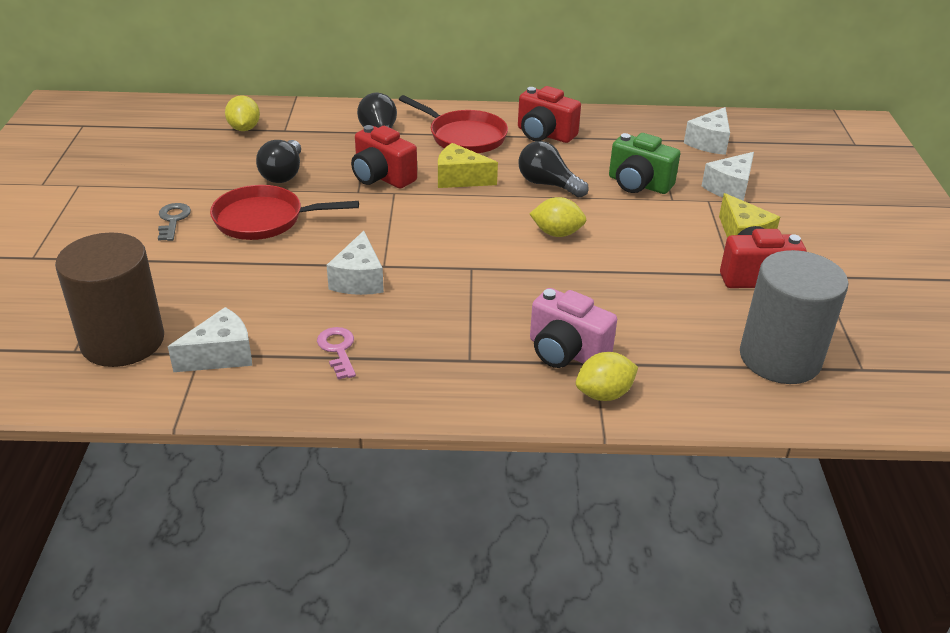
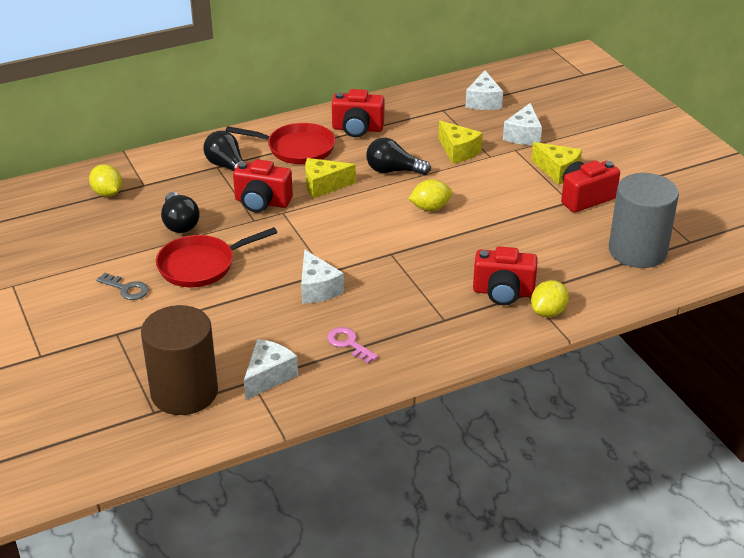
camera: 25 degrees left, 0 degrees up
grey key [158,203,191,241] -> grey key turned 150 degrees clockwise [96,273,149,300]
pink camera [530,288,617,368] -> red camera [473,246,538,305]
green camera [609,133,680,194] -> yellow cheese [438,121,483,164]

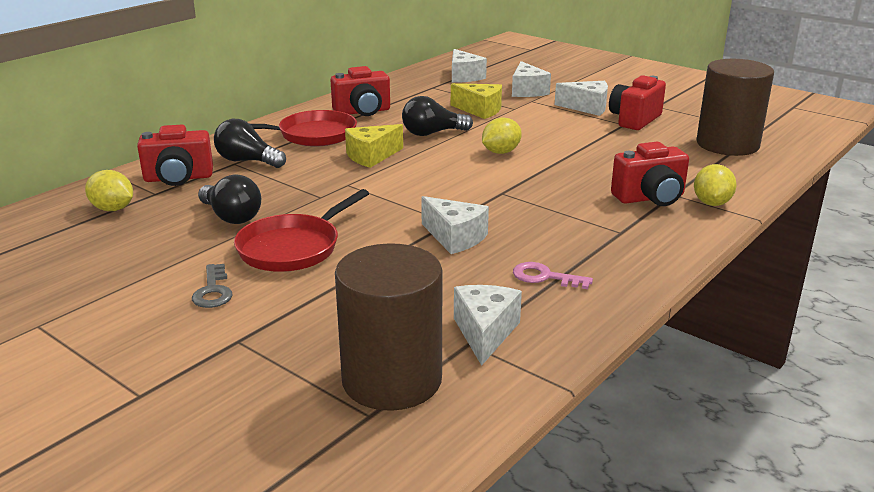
camera: 25 degrees left, 10 degrees down
grey key [96,273,149,300] -> grey key turned 75 degrees clockwise [192,264,232,308]
red camera [233,159,293,213] -> red camera moved to [137,125,213,186]
yellow cheese [531,142,582,185] -> white cheese [555,81,608,116]
grey cylinder [609,173,679,268] -> brown cylinder [696,59,774,156]

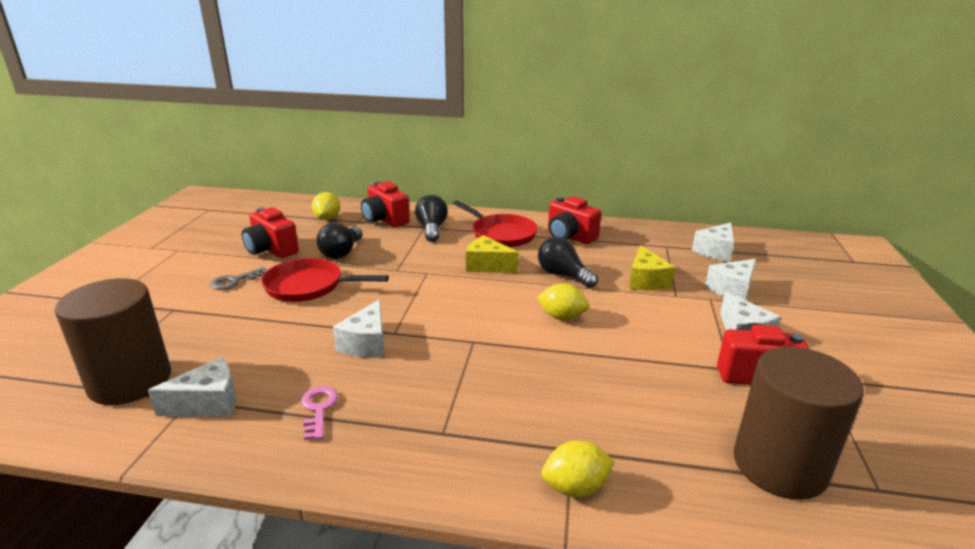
camera: 60 degrees right, 0 degrees up
red camera [611,142,689,206] -> red camera moved to [242,207,299,258]

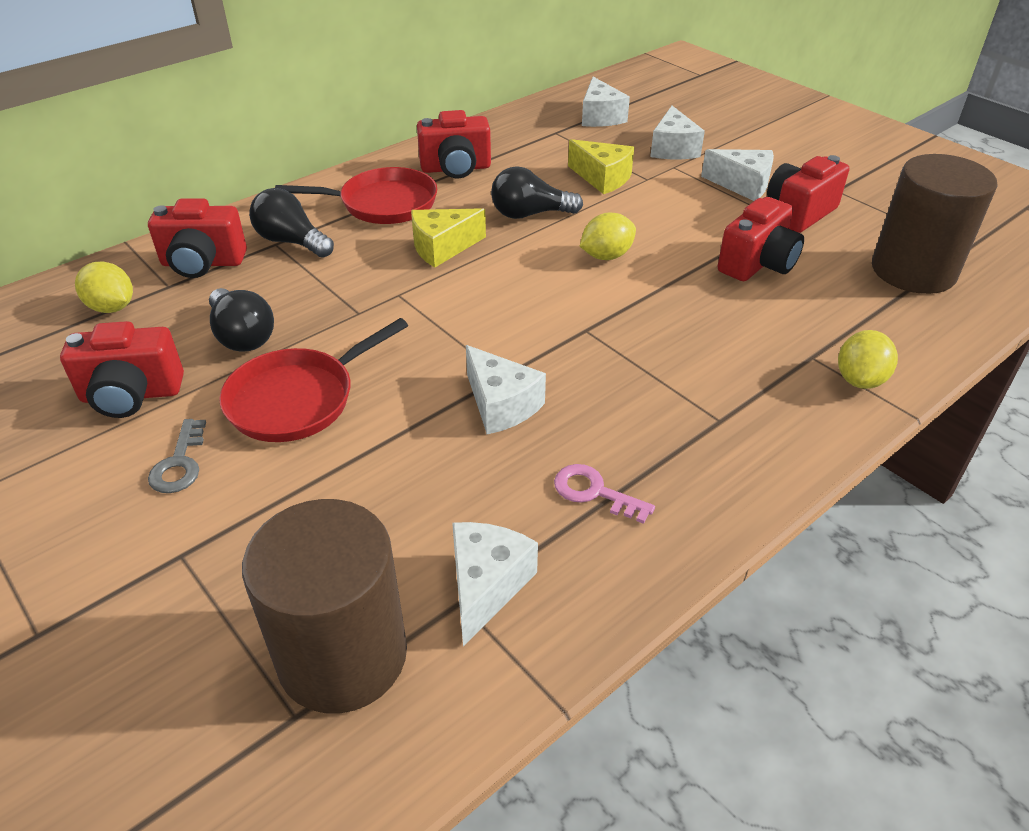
camera: 50 degrees left, 15 degrees up
none -> red camera [718,197,804,281]

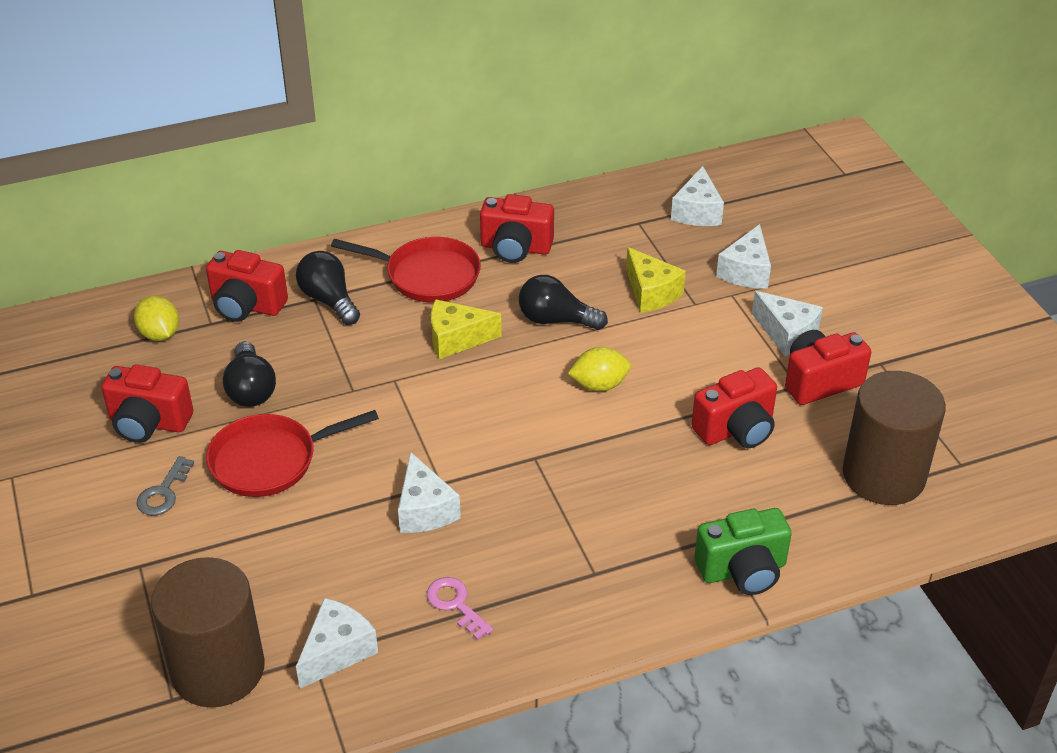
camera: 20 degrees right, 0 degrees up
yellow lemon [838,330,898,389] -> green camera [694,508,792,595]

